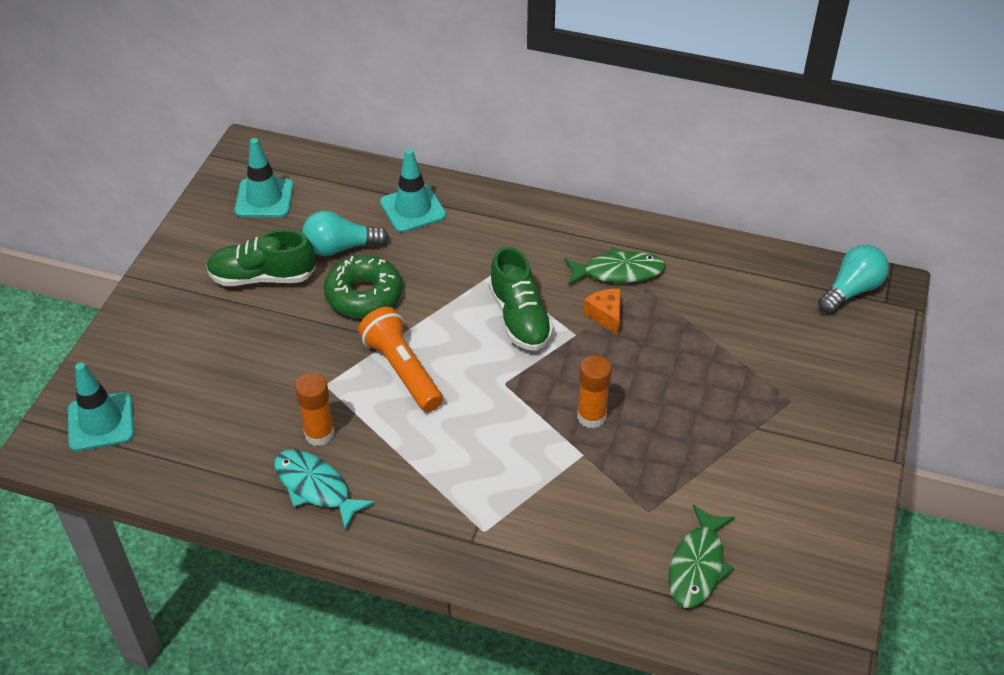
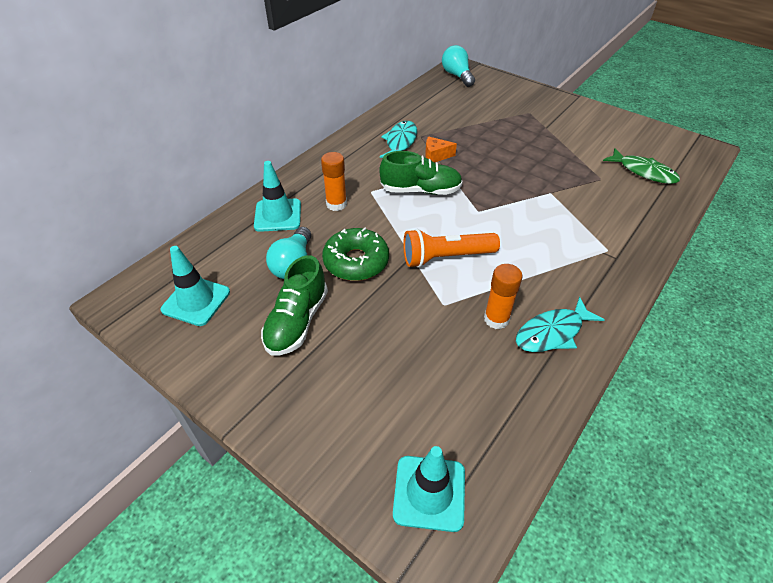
camera: 70 degrees left, 0 degrees up
green fish [564,247,666,286] -> turquoise fish [380,121,417,158]
orange glue stick [577,355,612,428] -> orange glue stick moved to [321,152,347,211]

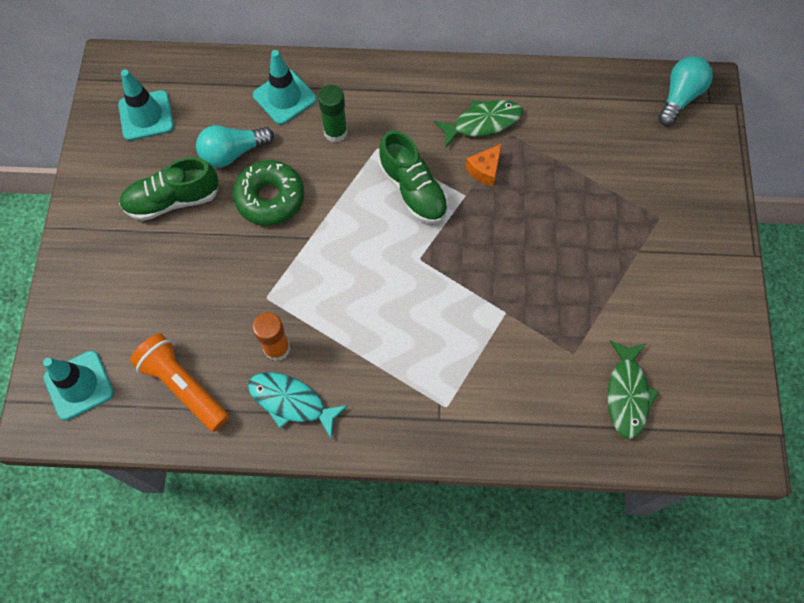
camera: 55 degrees right, 20 degrees up
orange glue stick [321,152,347,211] -> green glue stick [318,85,348,143]
turquoise fish [380,121,417,158] -> green fish [434,100,523,147]
orange flashlight [403,229,500,268] -> orange flashlight moved to [130,333,229,432]
orange cheese [425,137,457,163] -> orange cheese turned 105 degrees counterclockwise [465,144,501,186]

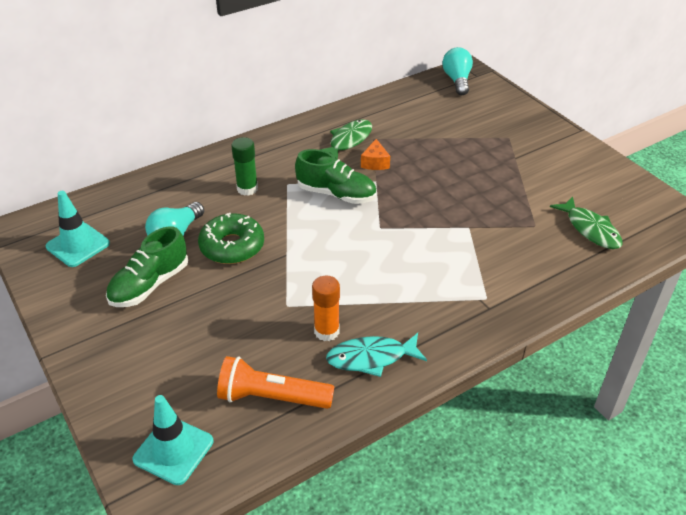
camera: 35 degrees left, 25 degrees down
turquoise traffic cone [253,50,317,125] -> none

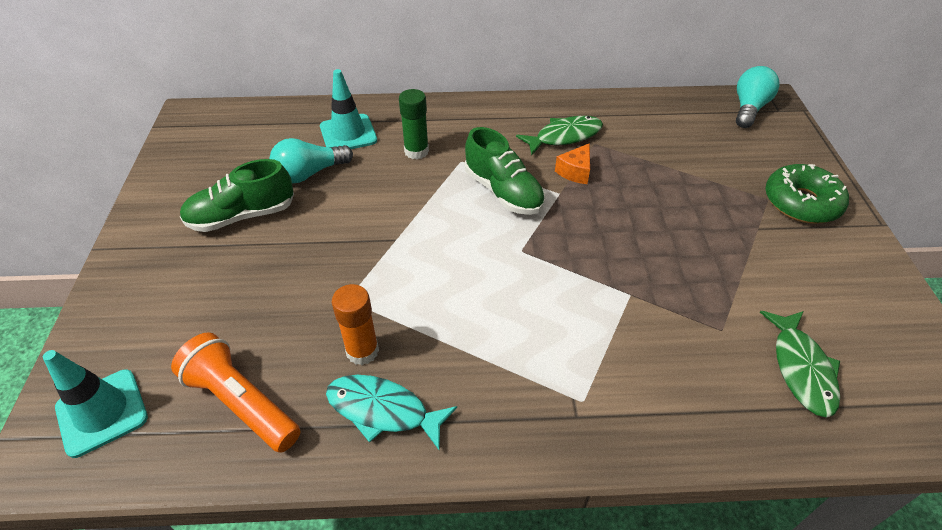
camera: 30 degrees right, 5 degrees up
turquoise traffic cone [46,191,110,267] -> turquoise traffic cone moved to [320,69,377,149]
green donut [198,213,264,264] -> green donut moved to [765,164,849,223]

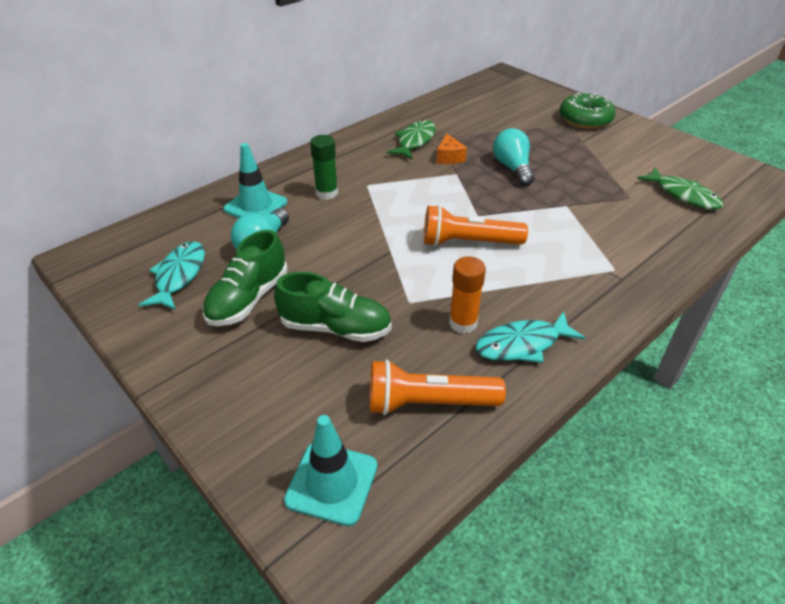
camera: 40 degrees left, 5 degrees down
green shoe [465,127,545,215] -> green shoe moved to [274,272,392,342]
turquoise light bulb [736,66,780,128] -> turquoise light bulb moved to [493,128,534,186]
none -> turquoise fish [139,241,205,310]
none -> orange flashlight [424,205,528,247]

